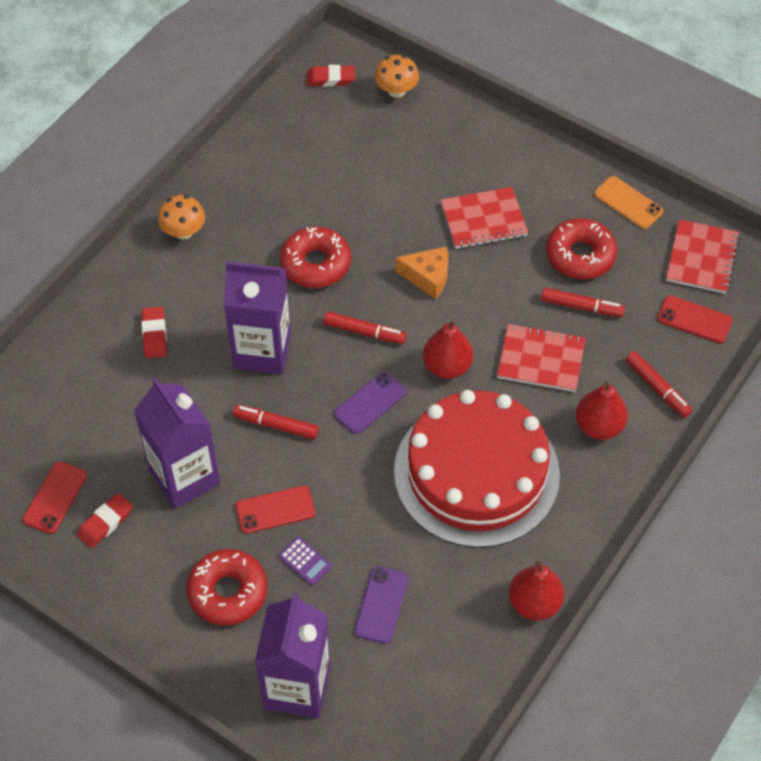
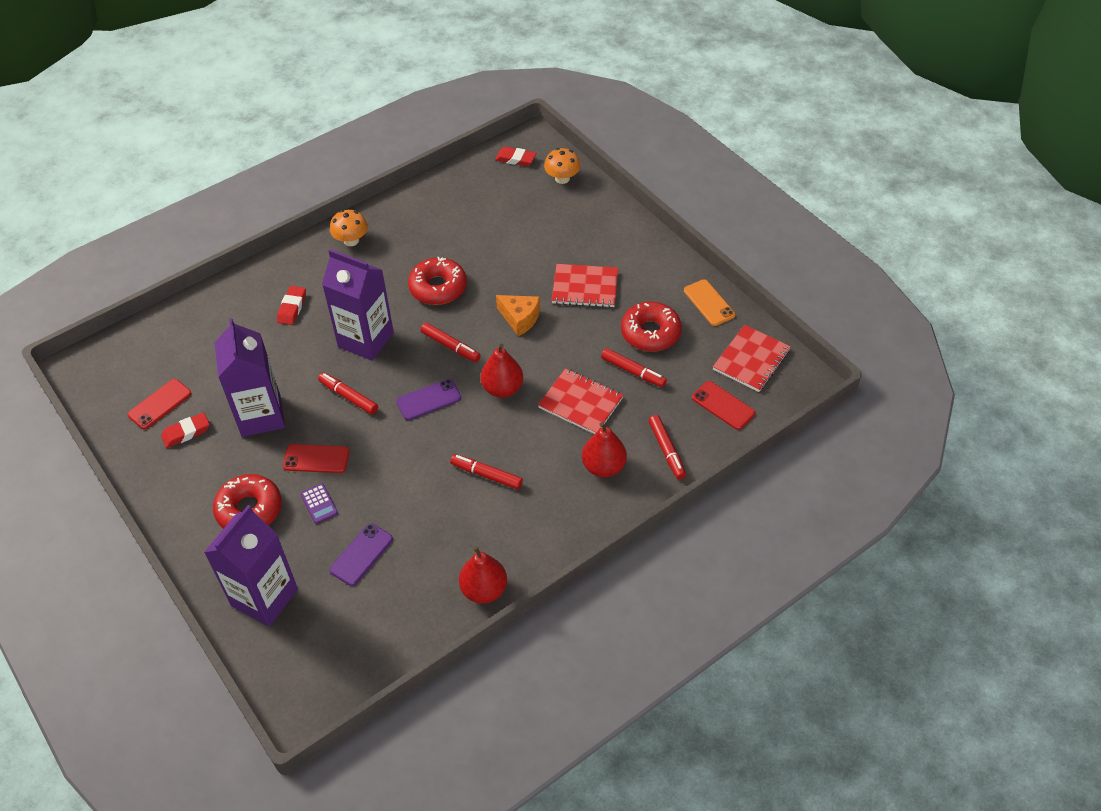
camera: 20 degrees right, 5 degrees down
red cake [394,390,560,548] -> red marker [450,454,523,490]

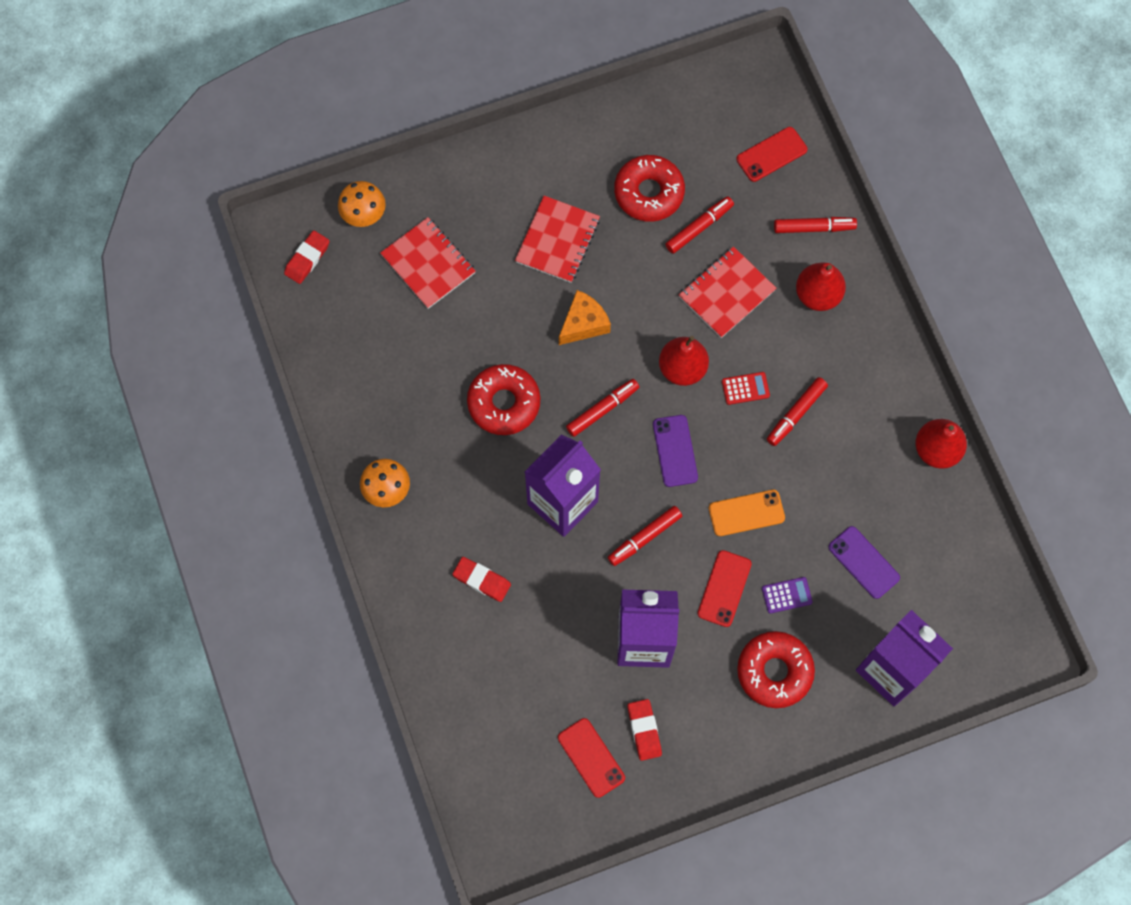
camera: 75 degrees left, 20 degrees up
orange phone [684,279,735,326] -> orange phone moved to [709,490,785,536]
red notebook [713,325,791,392] -> red notebook moved to [380,217,476,309]
none -> red calculator [722,372,770,405]

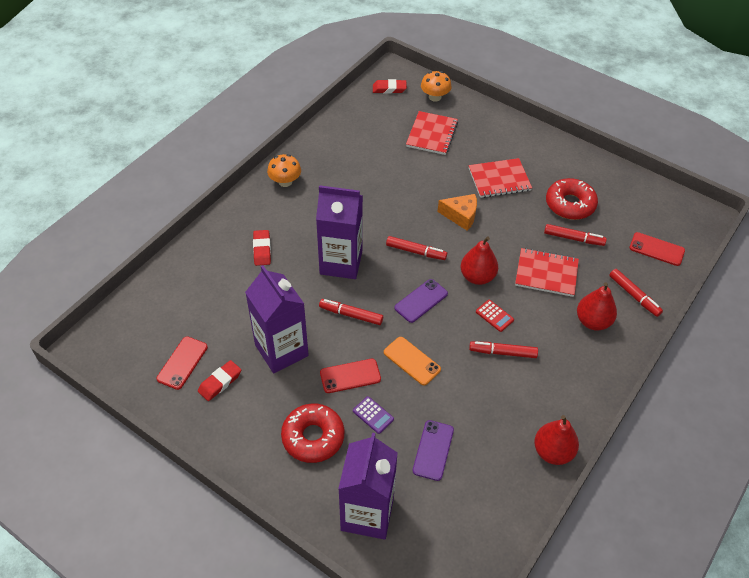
camera: 55 degrees right, 20 degrees down
red donut [467,364,540,435] -> none

